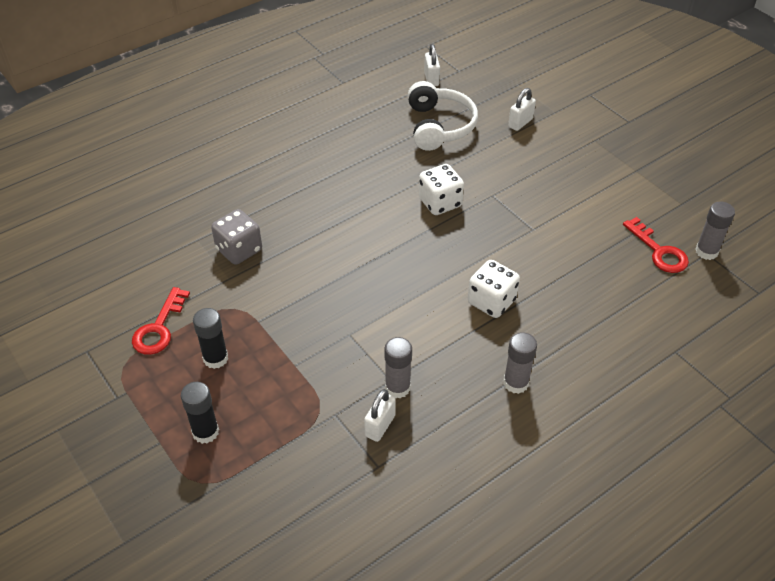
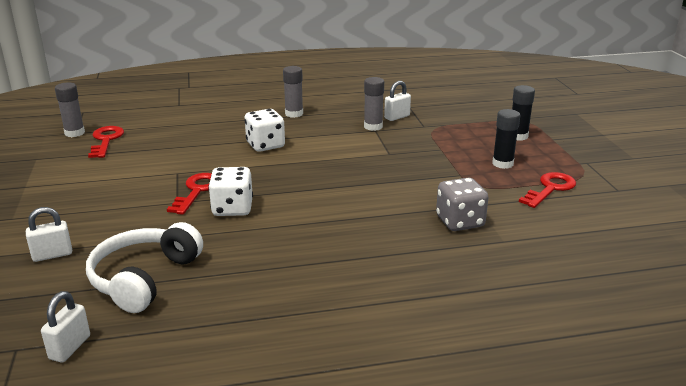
camera: 155 degrees left, 20 degrees down
none -> red key [167,173,212,215]

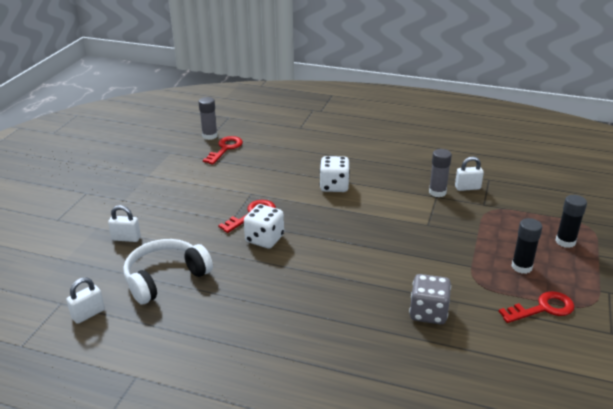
camera: 30 degrees right, 5 degrees up
grey glue stick [283,66,303,118] -> none

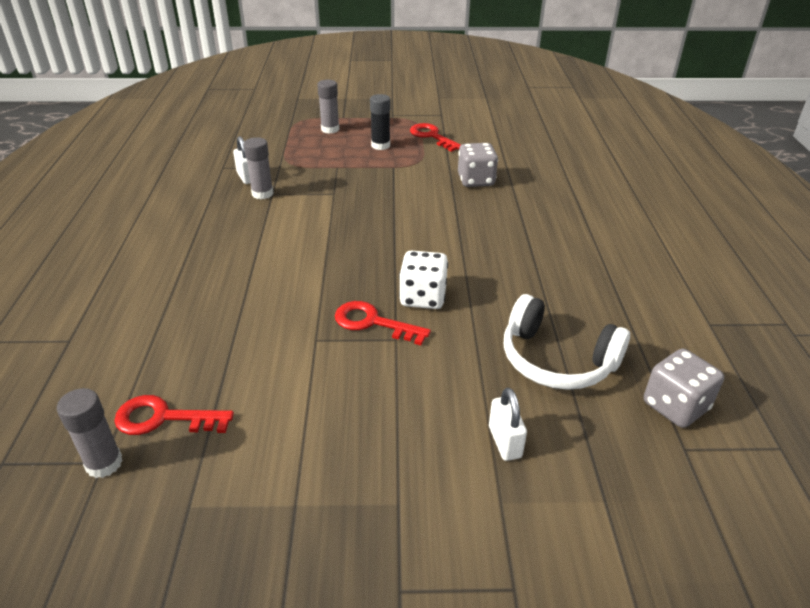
camera: 110 degrees left, 5 degrees up
white padlock [66,277,105,324] -> grey dice [644,349,724,428]
white dice [320,156,350,192] -> none
black glue stick [556,195,587,248] -> grey glue stick [317,80,339,134]

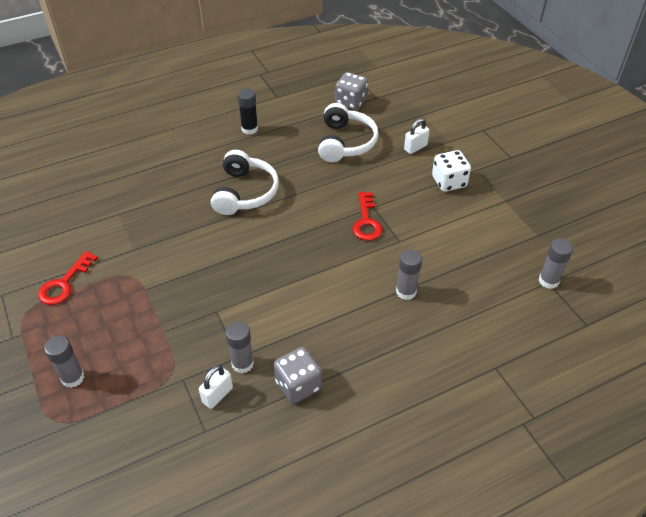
camera: 115 degrees left, 10 degrees up
red key [114,395,234,435] -> none
black glue stick [370,94,390,150] -> black glue stick moved to [238,89,258,134]
white dice [399,251,448,309] -> white dice moved to [432,150,471,192]
grey dice [458,143,498,187] -> grey dice moved to [274,347,322,403]
none -> white headphones [211,150,279,215]
none -> grey glue stick [396,249,422,300]

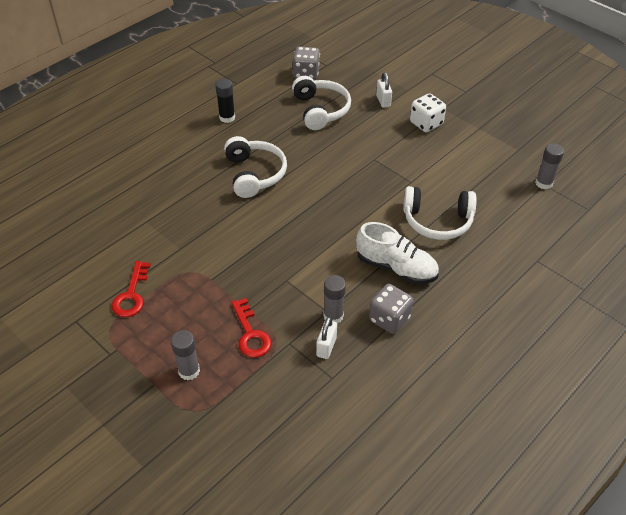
camera: 20 degrees left, 0 degrees up
red key [353,192,383,241] -> red key moved to [231,298,271,358]
grey glue stick [396,249,422,300] -> white headphones [403,186,477,240]
white padlock [404,118,430,154] -> white padlock turned 45 degrees counterclockwise [376,72,392,108]
none -> white shoe [356,222,439,284]

